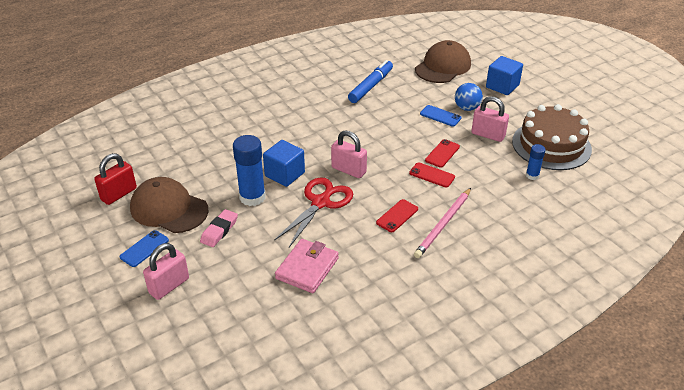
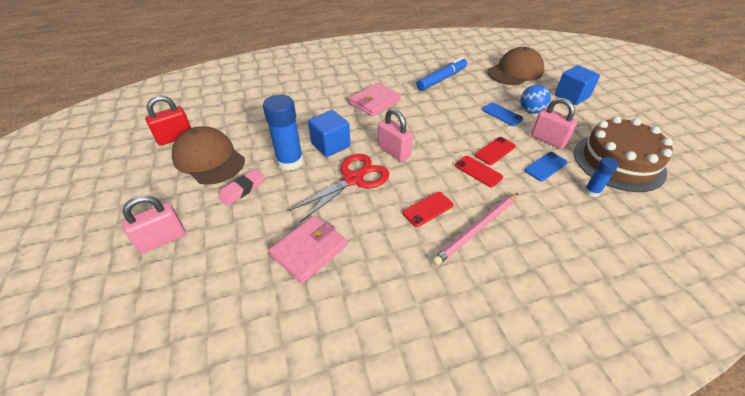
camera: 15 degrees right, 5 degrees up
blue phone [119,230,169,267] -> blue phone moved to [524,152,568,181]
none -> pink wallet [349,83,401,116]

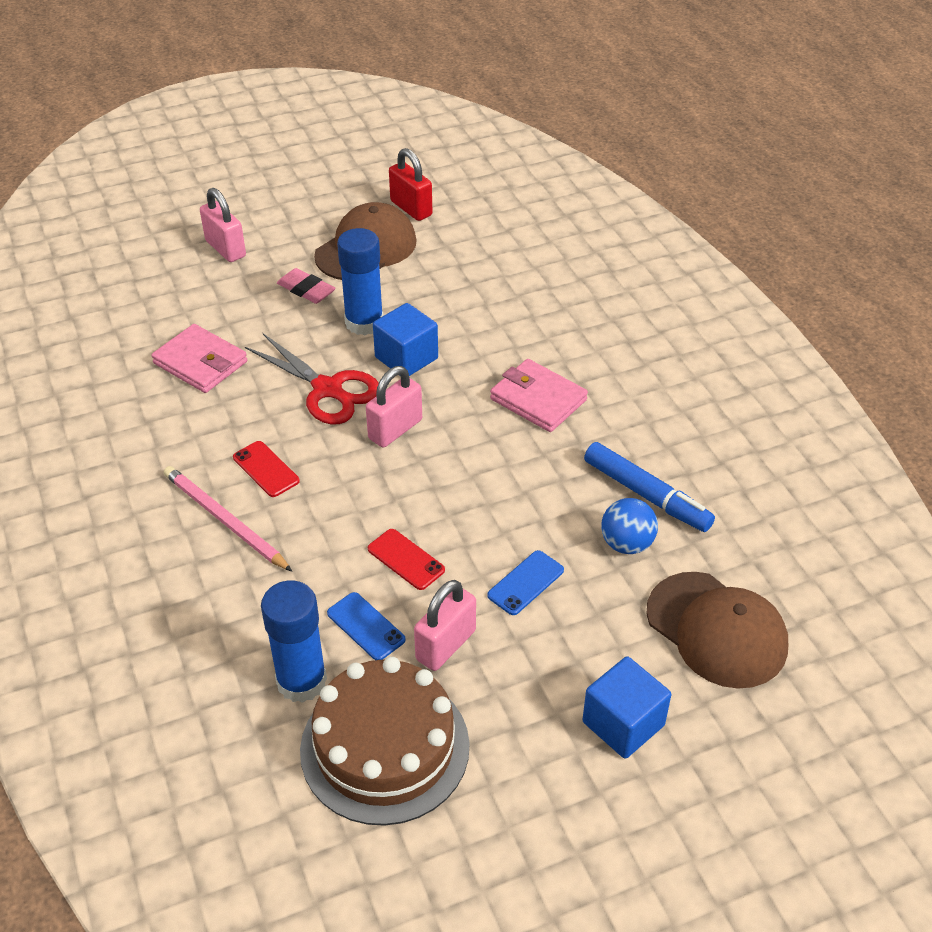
camera: 85 degrees right, 0 degrees up
red phone [455,156,503,187] -> none
blue ball [521,85,551,114] -> blue ball moved to [601,498,658,554]
blue glue stick [584,157,618,197] -> blue glue stick [261,581,327,703], size x1.90

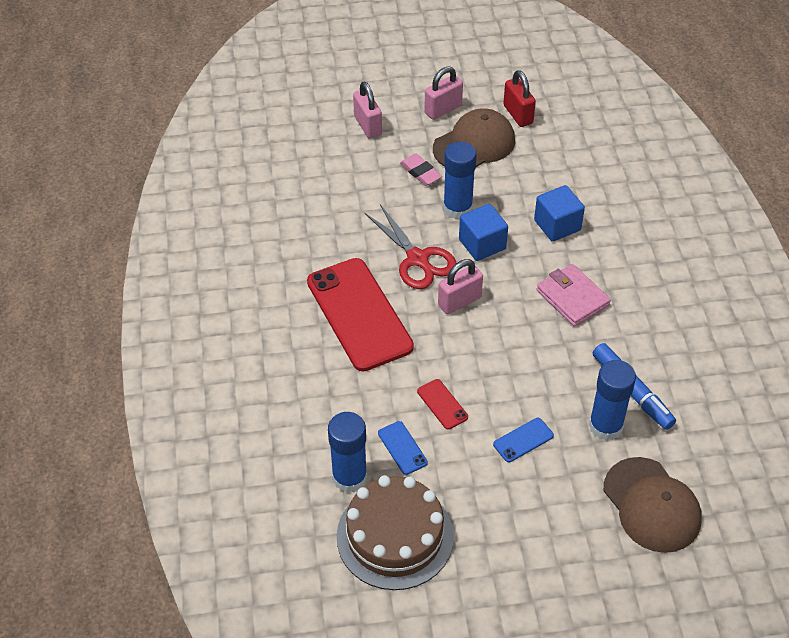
camera: 15 degrees right, 5 degrees up
pink wallet [151,324,247,393] -> none
pink pencil [164,466,292,571] -> none
red phone [233,441,300,497] -> red phone [307,258,414,371], size x2.45
pink padlock [414,580,476,671] -> pink padlock moved to [424,66,463,120]
blue cube [582,656,671,759] -> blue cube moved to [534,185,585,242]
blue ball [601,498,658,554] -> blue glue stick [589,360,636,441]

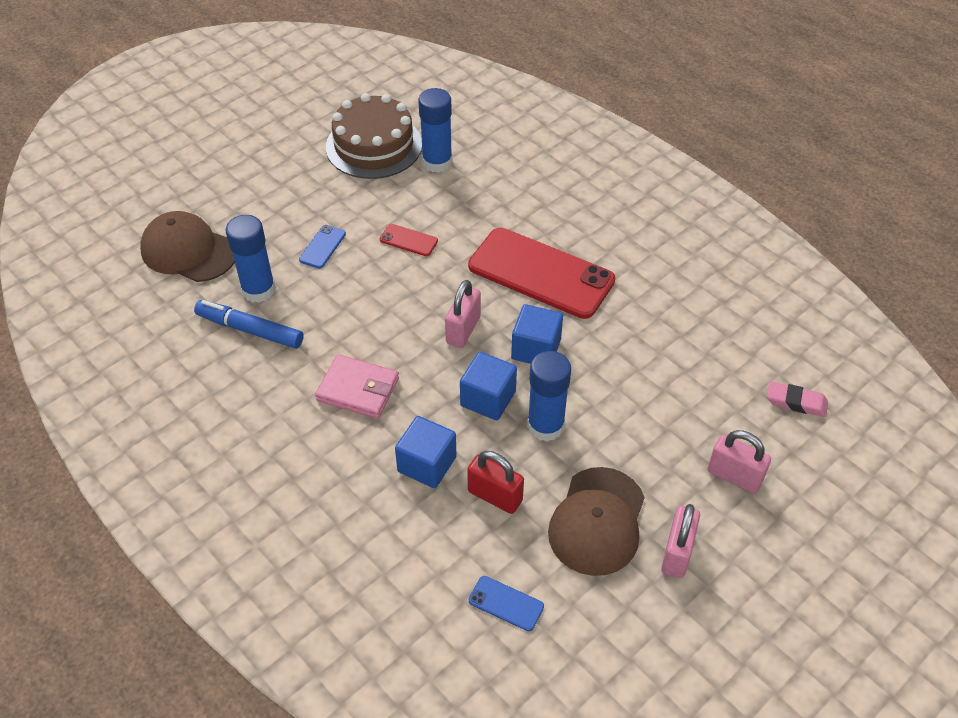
camera: 145 degrees right, 0 degrees up
red scissors [365,204,456,289] -> blue cube [511,304,563,364]
blue phone [378,421,428,475] -> blue phone moved to [469,576,544,631]
pink eraser [400,154,442,186] -> pink eraser moved to [767,381,828,417]
red padlock [503,70,536,127] -> red padlock moved to [467,451,524,514]

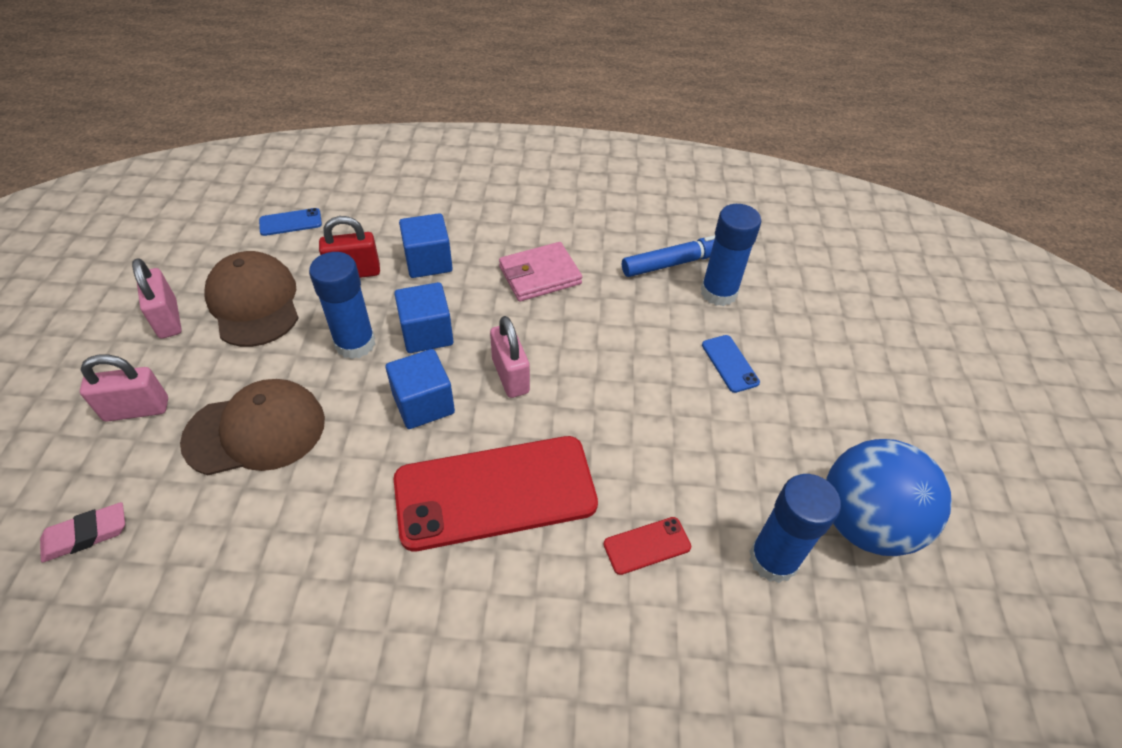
camera: 135 degrees right, 0 degrees up
brown cap [140,211,235,282] -> brown cap moved to [180,379,325,475]
brown cake [326,93,422,179] -> blue ball [826,439,952,556]
red phone [380,224,438,256] -> red phone moved to [604,517,691,575]

